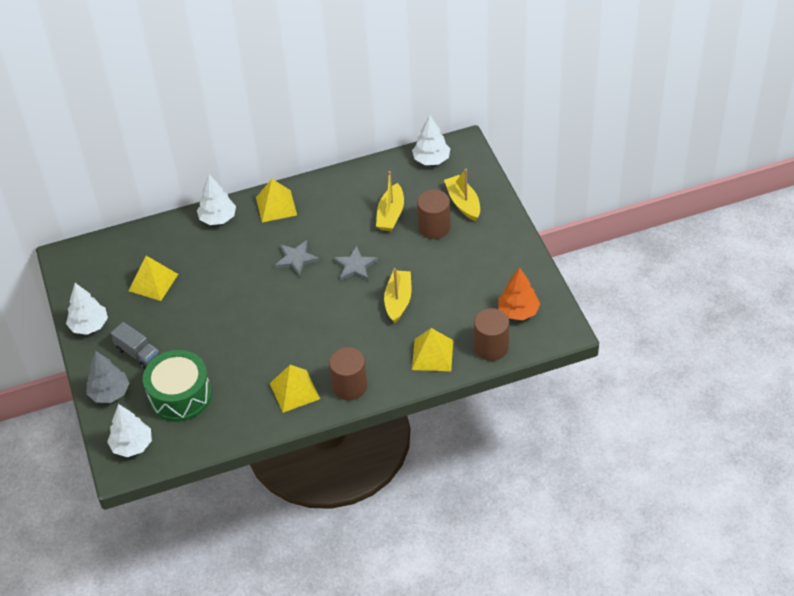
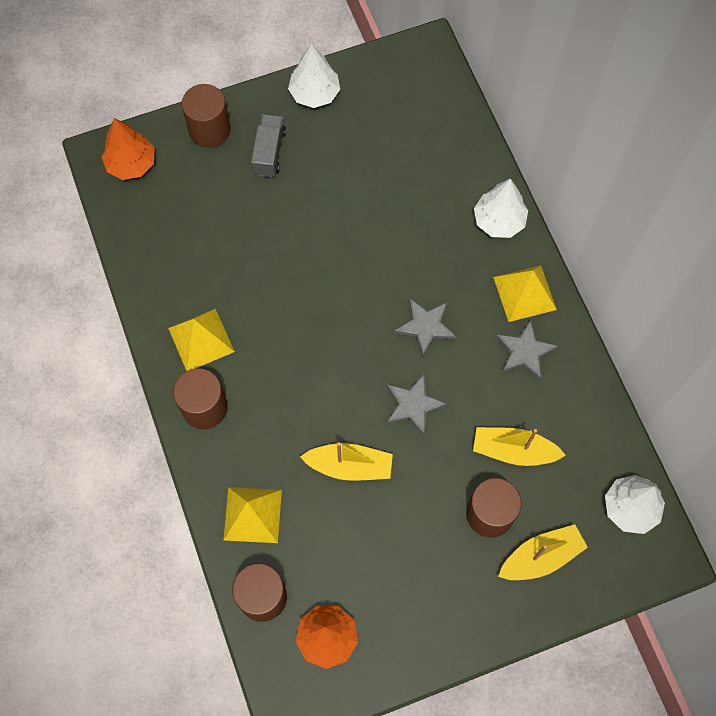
camera: 85 degrees right, 20 degrees up
grey tree [86,351,129,403] -> brown cylinder [182,84,231,148]
white tree [107,404,152,457] -> orange tree [102,118,155,180]
grey truck [111,322,159,369] -> grey truck turned 150 degrees clockwise [251,114,286,177]
yellow pyramid [128,256,178,301] -> none
green drum [143,350,212,422] -> none
none -> grey star [496,320,558,379]

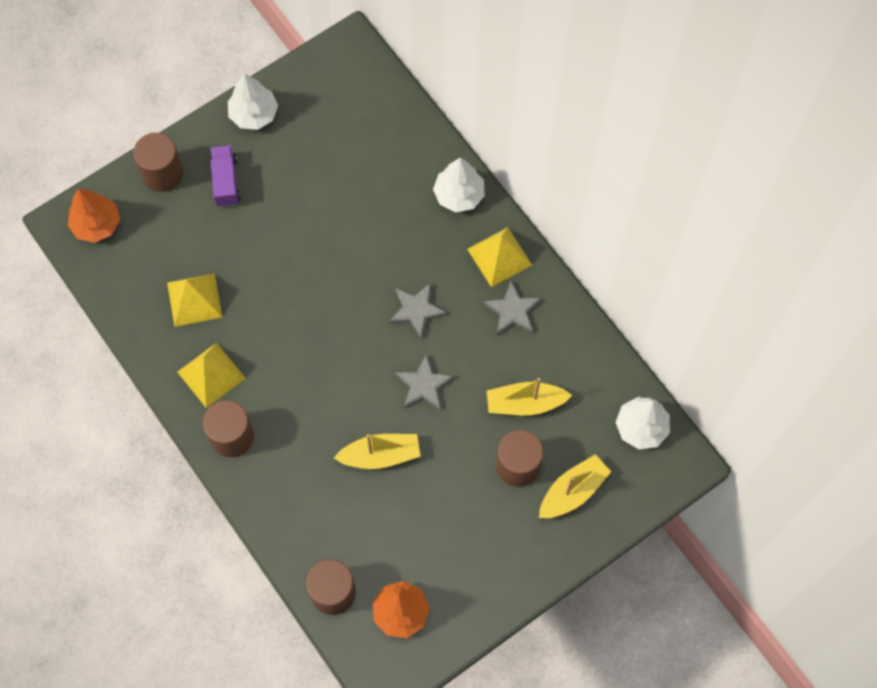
camera: 15 degrees left, 0 degrees up
yellow pyramid [223,487,282,543] -> yellow pyramid moved to [167,273,222,327]
grey truck [251,114,286,177] -> purple truck [210,145,241,207]

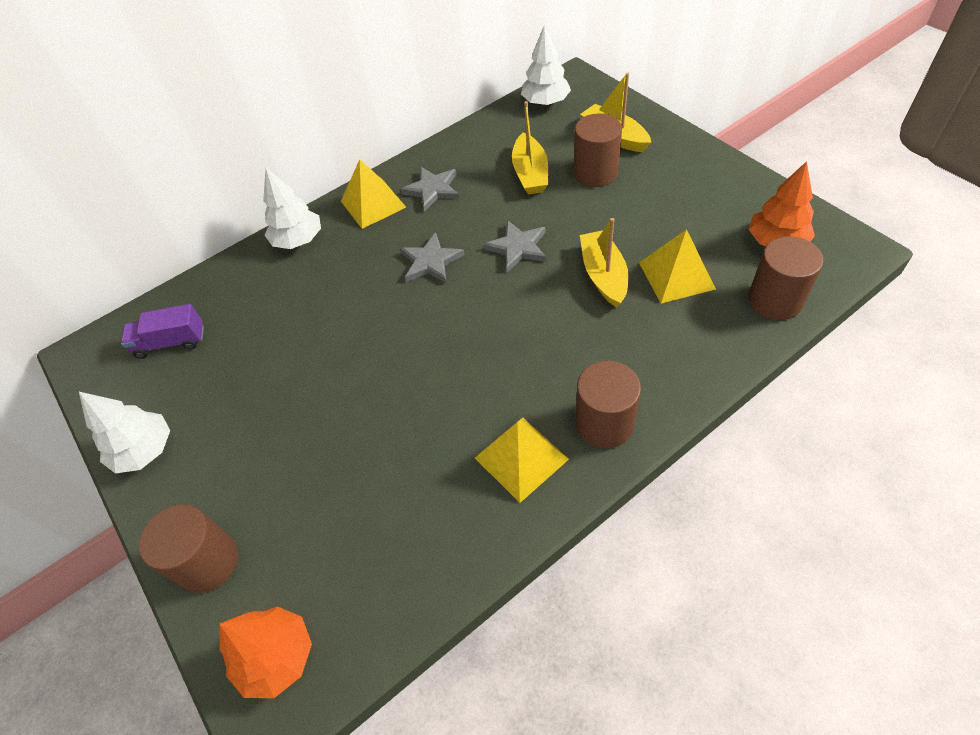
camera: 85 degrees left, 15 degrees down
yellow pyramid [167,273,222,327] -> yellow pyramid moved to [639,229,716,304]
purple truck [210,145,241,207] -> purple truck moved to [121,304,204,359]

